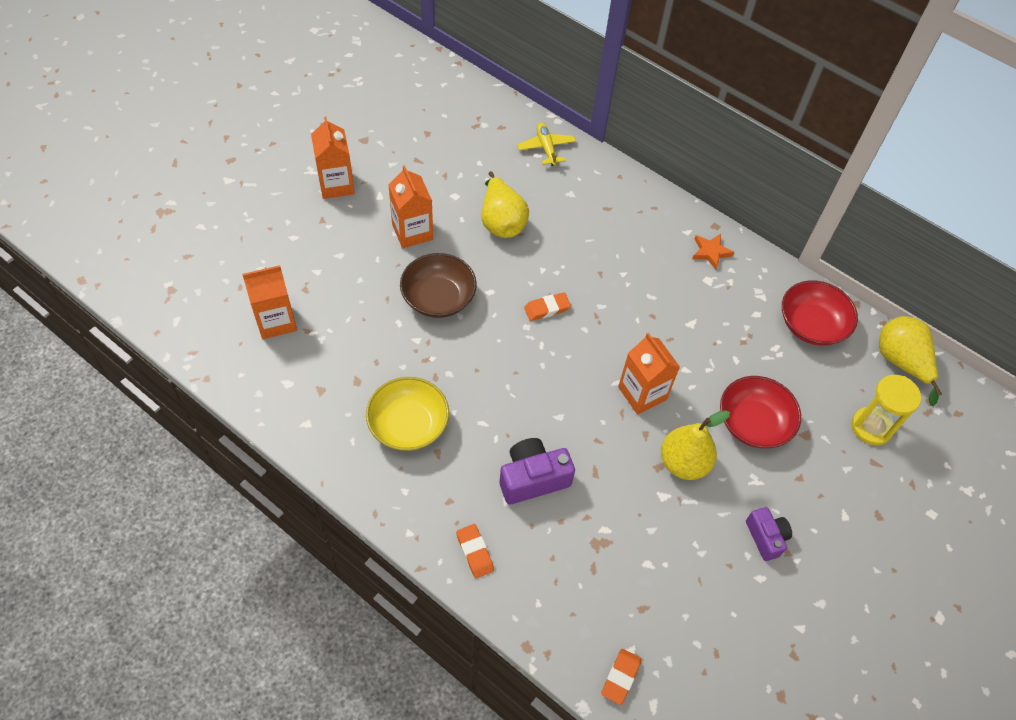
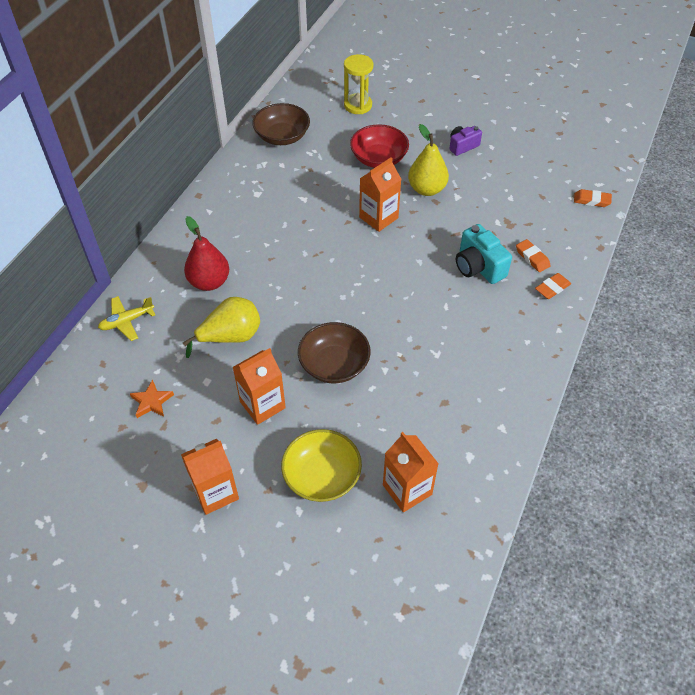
camera: 100 degrees left, 5 degrees down
yellow bowl [366,377,449,451] -> yellow bowl moved to [281,429,362,502]
purple camera [499,438,575,505] -> turquoise camera [456,224,512,284]
orange eraser [524,292,571,321] -> orange eraser moved to [516,239,551,272]
orange star [692,233,734,270] -> orange star moved to [130,379,174,418]
red bowl [782,280,858,346] -> brown bowl [252,103,310,145]
yellow pear [879,316,942,406] -> none
none -> red pear [184,216,229,291]

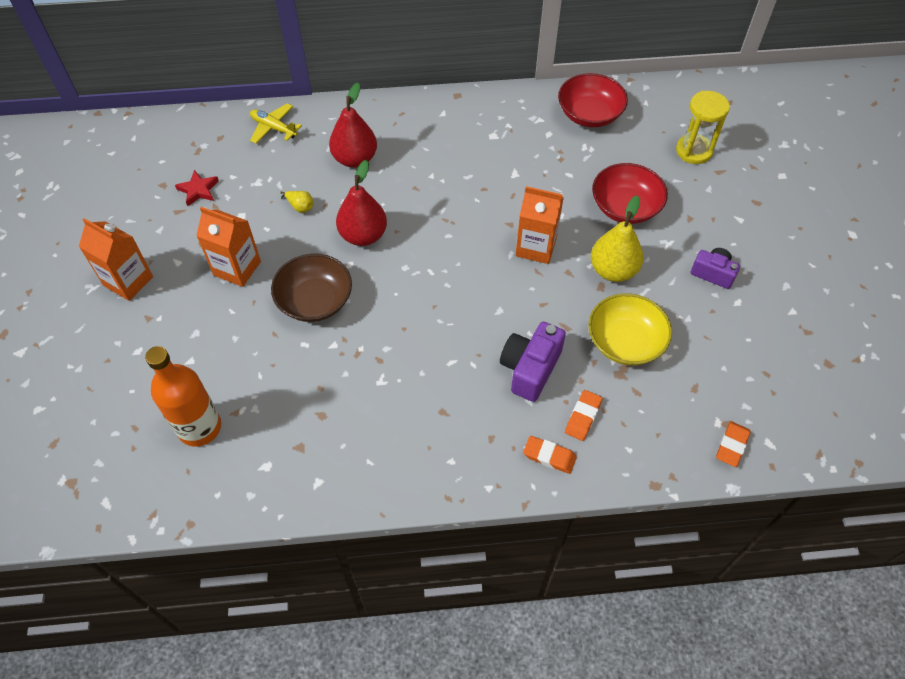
camera: 60 degrees right, 5 degrees up
orange star [130,379,174,418] -> red star [175,170,219,206]
yellow pear [183,297,260,358] -> yellow pear [280,191,313,213], size x0.45
brown bowl [252,103,310,145] -> red bowl [558,73,628,127]
yellow bowl [281,429,362,502] -> yellow bowl moved to [588,293,672,365]
orange carton [383,432,439,512] -> orange bottle [145,346,221,447]
turquoise camera [456,224,512,284] -> purple camera [500,322,566,402]
orange eraser [574,189,612,207] -> orange eraser turned 45 degrees clockwise [716,421,751,467]
none -> red pear [336,160,387,246]

